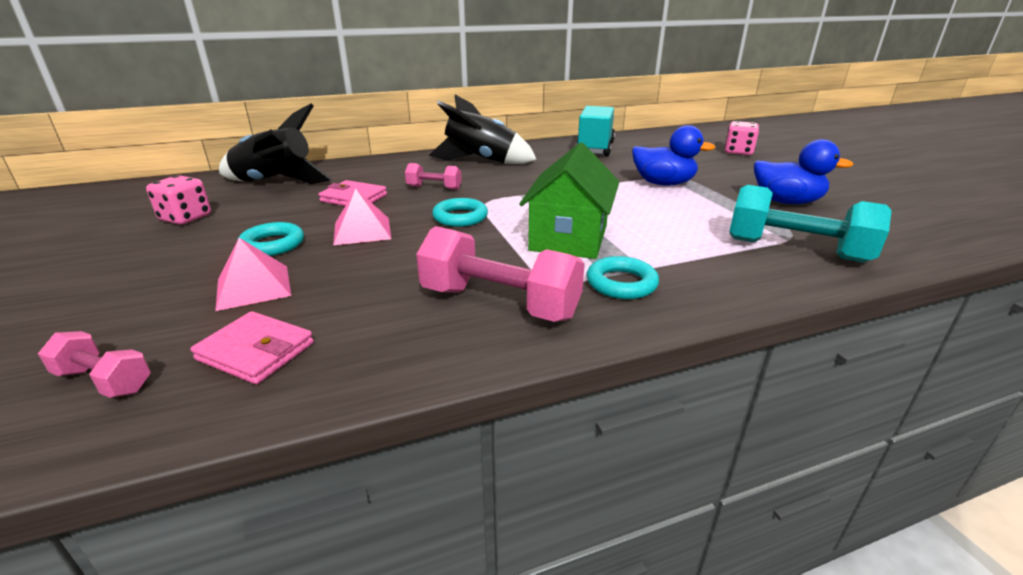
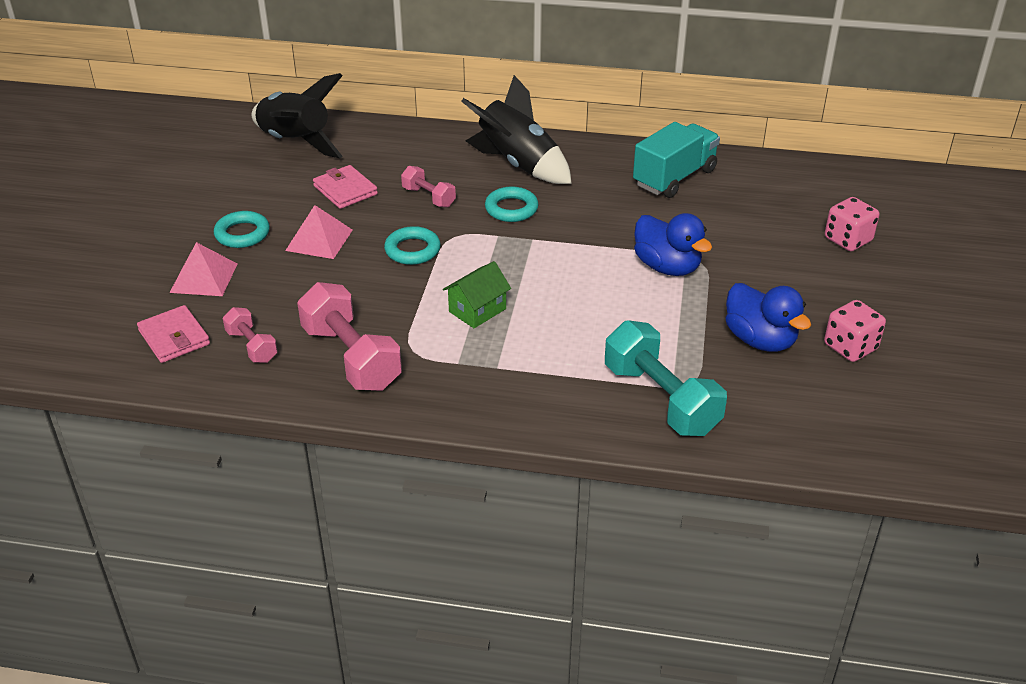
camera: 30 degrees right, 10 degrees up
pink dumbbell [38,331,151,398] -> pink dumbbell moved to [223,307,278,363]
pink dice [146,175,211,225] -> pink dice moved to [824,300,886,362]
green house [519,142,619,259] -> green house [443,261,511,328], size x0.57
turquoise ring [587,256,659,299] -> turquoise ring moved to [485,187,539,222]

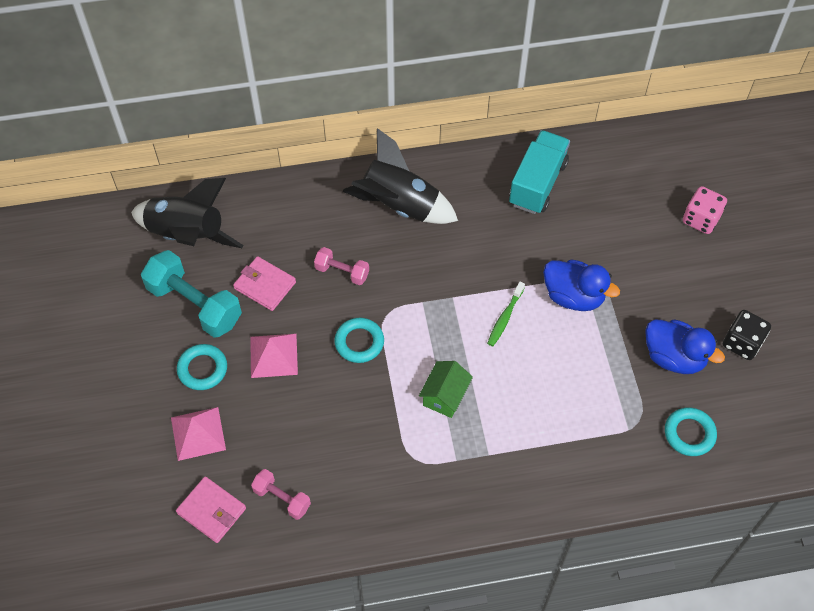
camera: 20 degrees left, 20 degrees up
pink dumbbell [297,282,402,391] -> none
turquoise ring [485,187,539,222] -> turquoise ring moved to [665,407,717,456]
turquoise dumbbell [605,320,727,436] -> turquoise dumbbell moved to [141,250,242,338]
pink dice [824,300,886,362] -> black dice [723,310,771,360]
none -> green toothbrush [487,282,525,346]

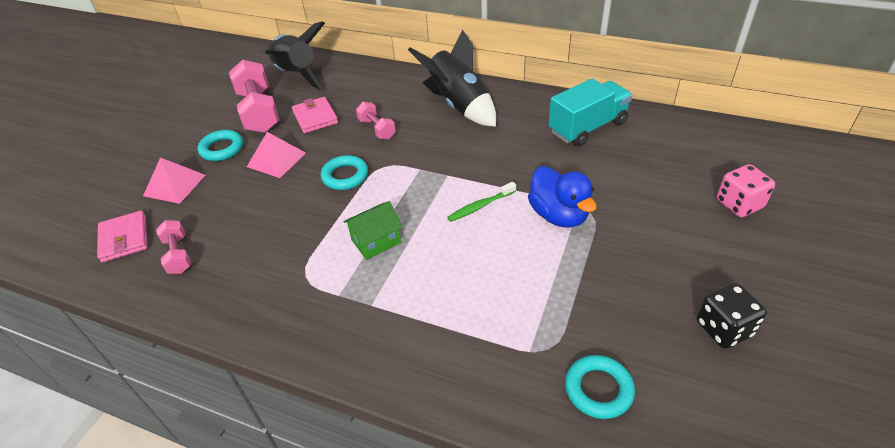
camera: 35 degrees right, 15 degrees down
turquoise dumbbell [141,250,242,338] -> pink dumbbell [229,60,280,133]
blue duck [645,320,725,374] -> none

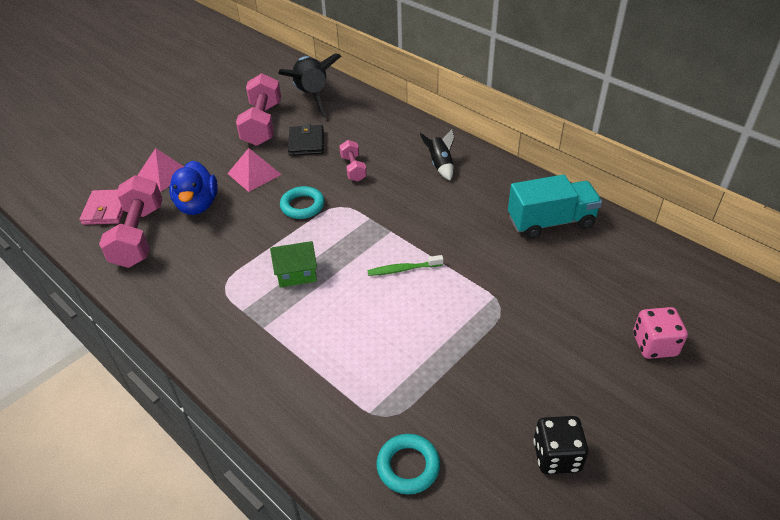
camera: 20 degrees right, 0 degrees up
pink dumbbell [156,220,191,274] -> pink dumbbell [99,175,162,268], size x1.88
turquoise ring [197,130,243,161] -> none
pink wallet [292,97,338,133] -> black wallet [288,124,324,156]
black rocket [408,29,496,127] -> black rocket [420,129,454,180], size x0.51
blue duck [528,166,597,228] -> blue duck moved to [169,161,218,215]

